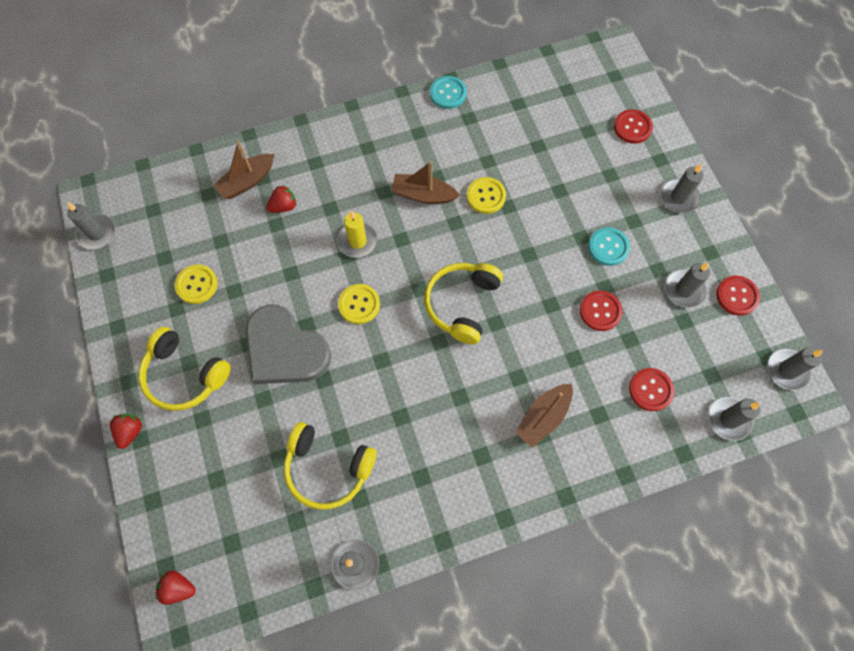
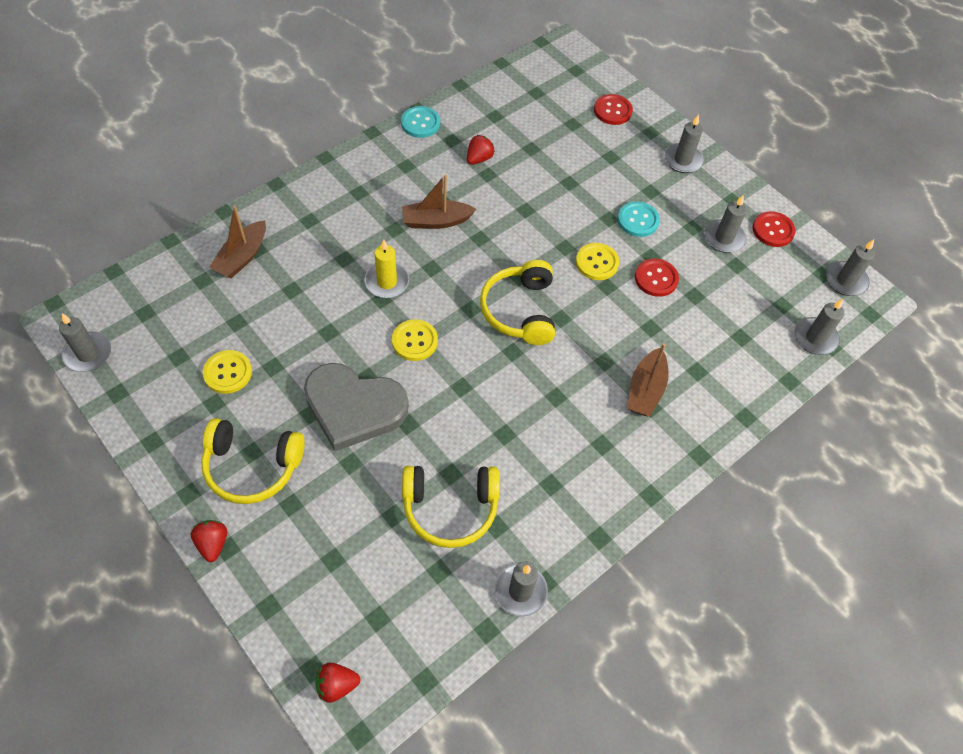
camera: 25 degrees left, 10 degrees down
red strawberry [266,185,297,213] -> red strawberry moved to [467,135,495,165]
yellow button [467,177,506,214] -> yellow button moved to [576,243,619,280]
red button [629,368,674,411] -> none

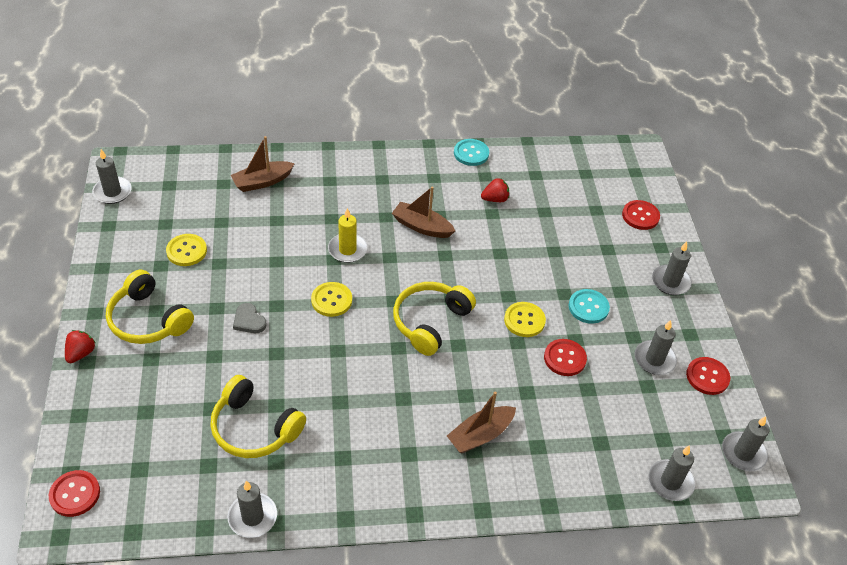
camera: 35 degrees right, 10 degrees down
grey heart [304,363,409,451] -> grey heart [233,303,266,333], size x0.41
red strawberry [315,662,360,703] -> red button [49,470,100,517]

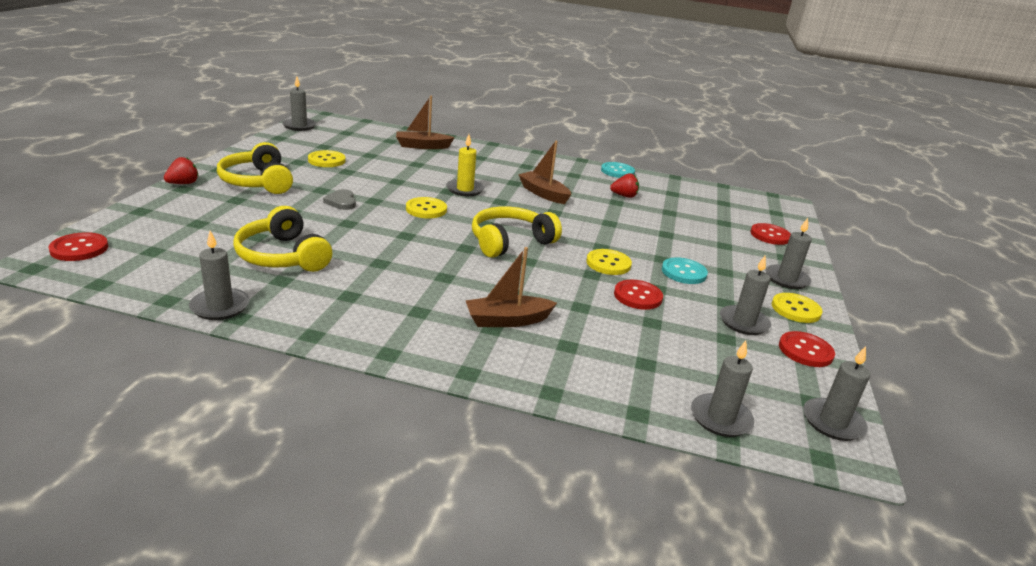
camera: 20 degrees right, 20 degrees down
none -> yellow button [772,293,823,323]

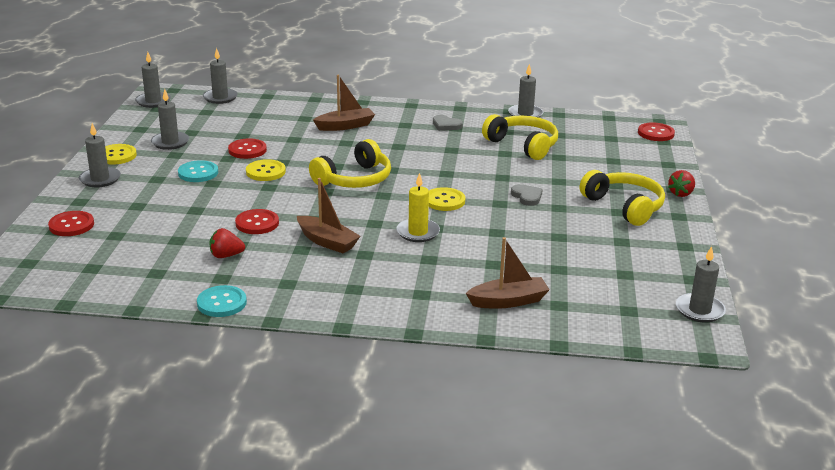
camera: 175 degrees right, 0 degrees up
yellow button [308,150,346,167] -> none
red button [779,331,835,367] -> red button moved to [235,209,279,234]
none -> grey heart [433,115,463,131]

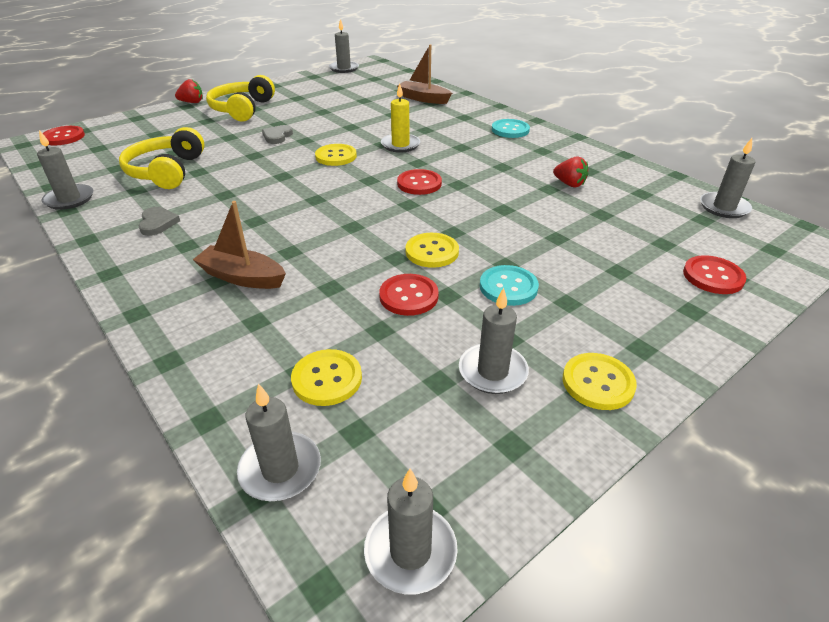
camera: 135 degrees left, 10 degrees up
grey candle [79,123,121,187] -> grey candle moved to [700,138,755,218]
turquoise button [197,285,247,317] -> turquoise button moved to [492,119,530,138]
red button [235,209,279,234] -> red button moved to [397,169,442,195]
brown boat [297,178,361,253] -> none
yellow headphones [309,139,391,188] -> none
none -> yellow button [291,349,362,406]

